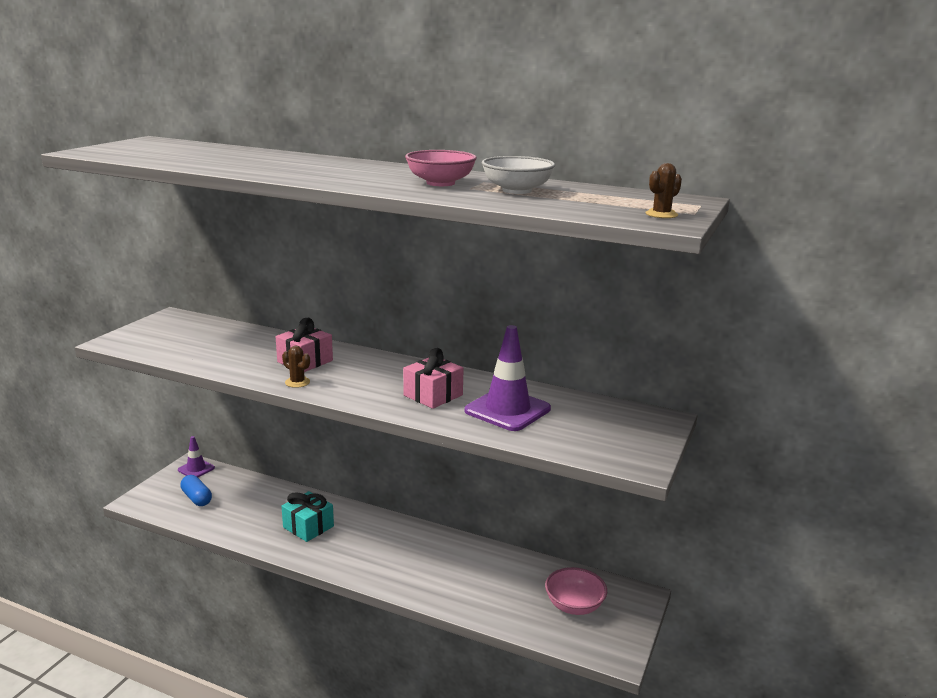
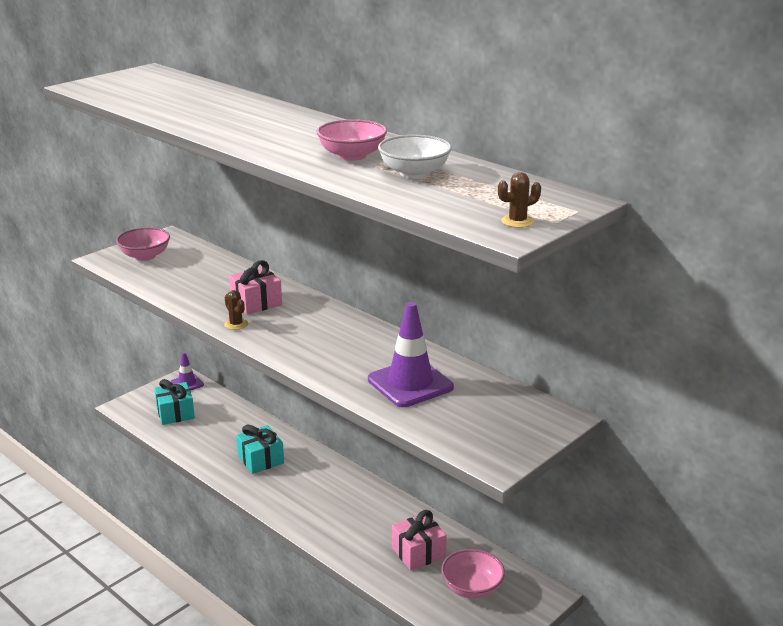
camera: 20 degrees right, 5 degrees up
blue capsule [180,475,212,506] -> turquoise gift [154,379,195,425]
pink gift [403,348,464,409] -> pink gift moved to [392,510,447,571]
none -> pink bowl [116,227,170,261]

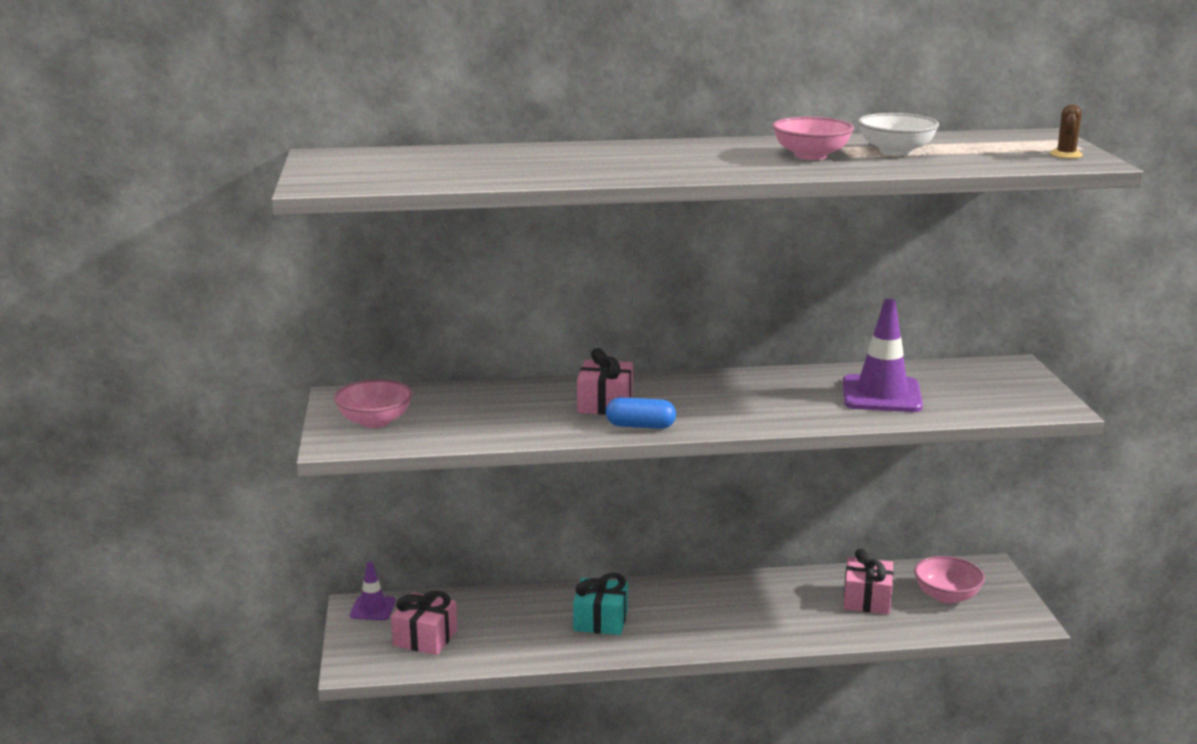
camera: 50 degrees left, 5 degrees down
turquoise gift [154,379,195,425] -> pink gift [391,591,457,655]
brown cactus [224,290,248,330] -> blue capsule [606,397,676,429]

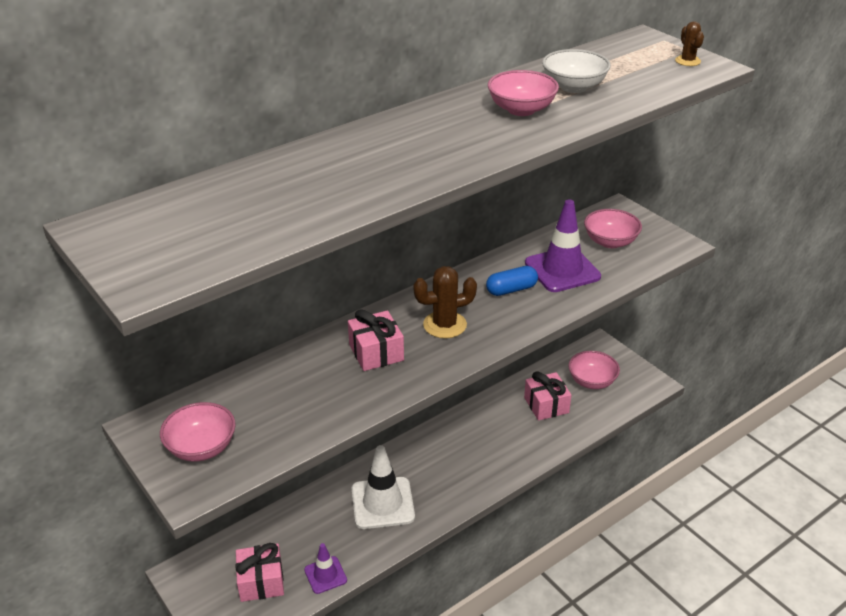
camera: 30 degrees left, 15 degrees up
purple traffic cone [350,562,396,620] -> purple traffic cone moved to [304,543,347,594]
turquoise gift [573,573,628,635] -> white traffic cone [352,445,415,529]
blue capsule [606,397,676,429] -> blue capsule moved to [486,266,538,296]
none -> brown cactus [413,266,477,338]
none -> pink bowl [584,209,642,248]

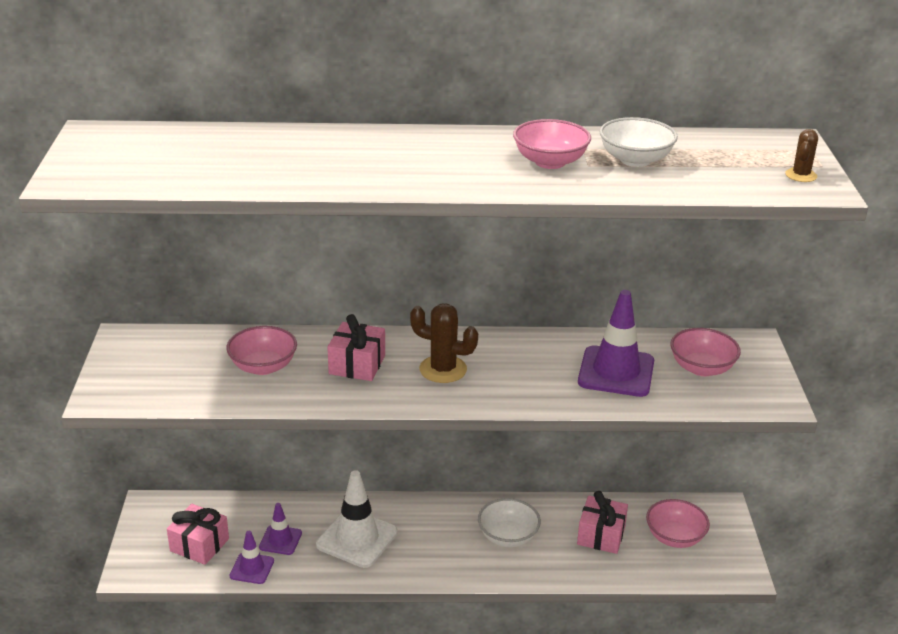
camera: 35 degrees right, 5 degrees down
pink bowl [160,402,236,461] -> pink bowl moved to [226,326,297,375]
blue capsule [486,266,538,296] -> none
none -> purple traffic cone [259,503,302,555]
none -> white bowl [478,498,541,547]

